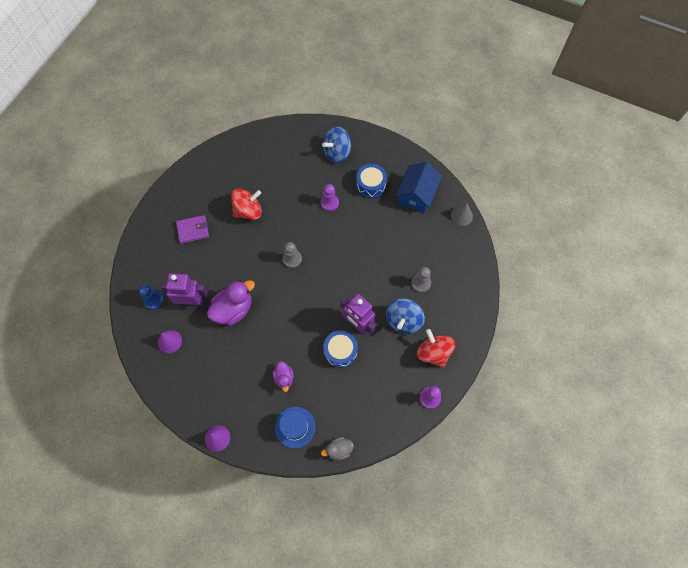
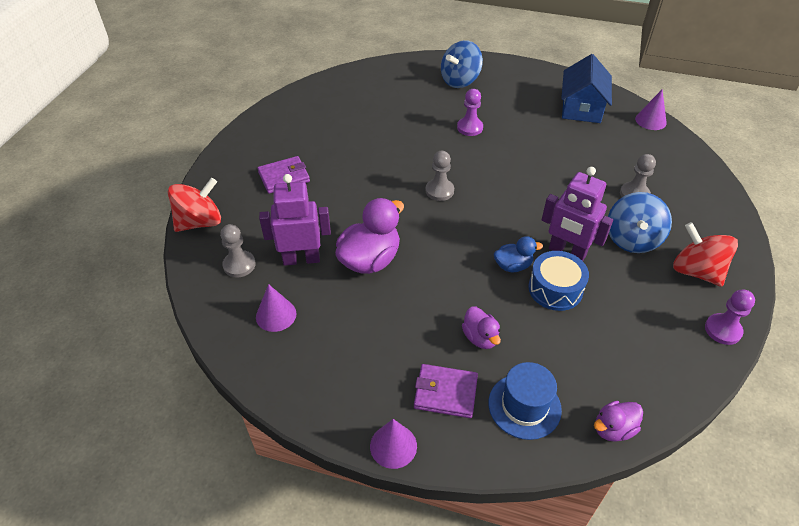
camera: 10 degrees left, 20 degrees down
blue pawn [139,285,164,310] -> grey pawn [220,224,256,278]
red spinning top [231,189,262,220] -> red spinning top moved to [168,178,221,232]
grey duck [321,437,354,460] -> purple duck [594,401,643,442]
blue drum [356,164,387,198] -> none
grey cone [451,203,473,226] -> purple cone [635,89,667,130]
none -> purple wallet [414,364,478,418]
none -> blue duck [494,236,543,272]

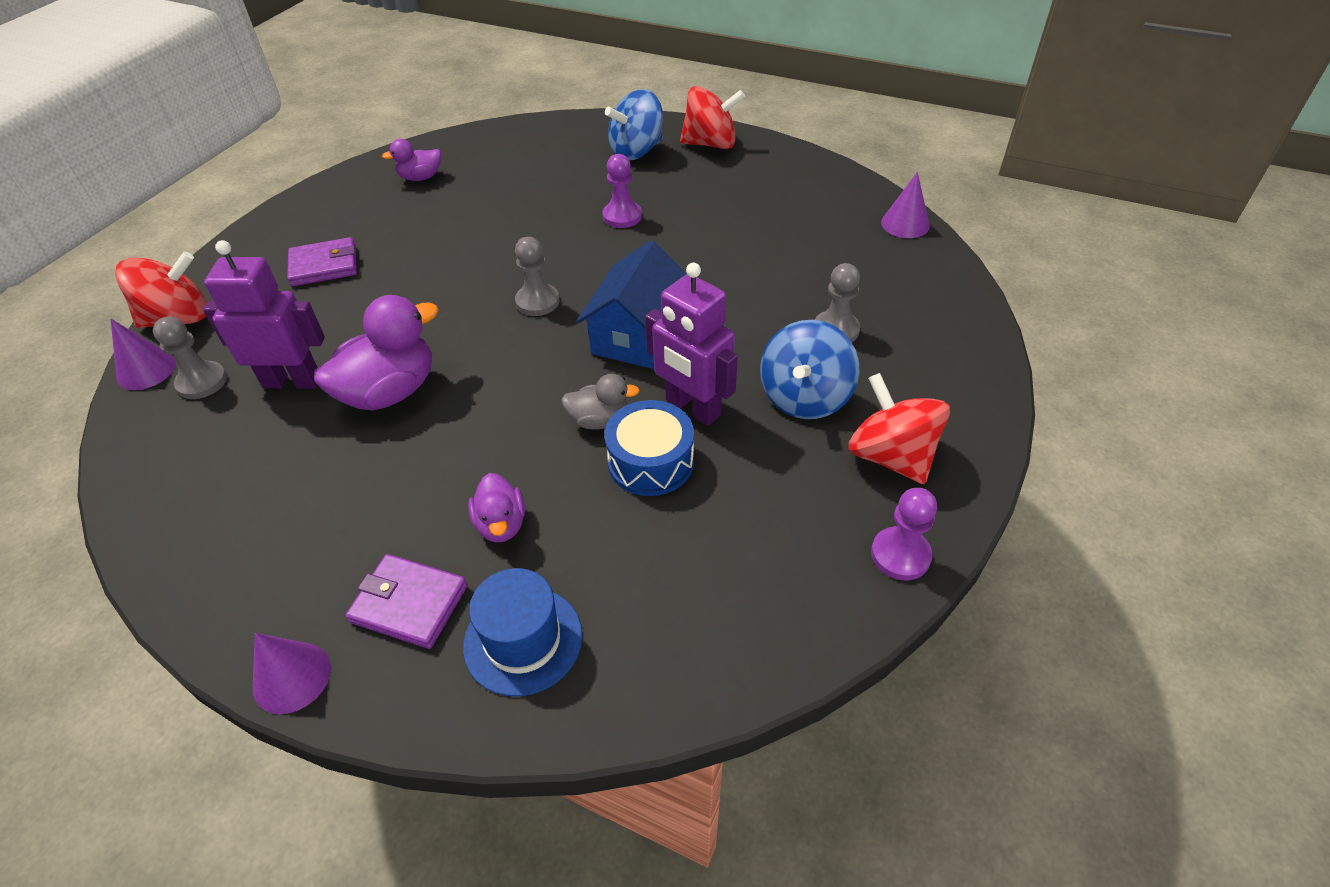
camera: 10 degrees right, 0 degrees up
purple cone [256,284,296,332] -> purple cone moved to [111,319,176,390]
blue duck [494,236,543,272] -> grey duck [561,374,640,429]
blue house [561,54,612,123] -> blue house moved to [576,240,686,369]
purple duck [594,401,643,442] -> purple duck moved to [382,139,441,181]
none -> red spinning top [680,86,745,149]

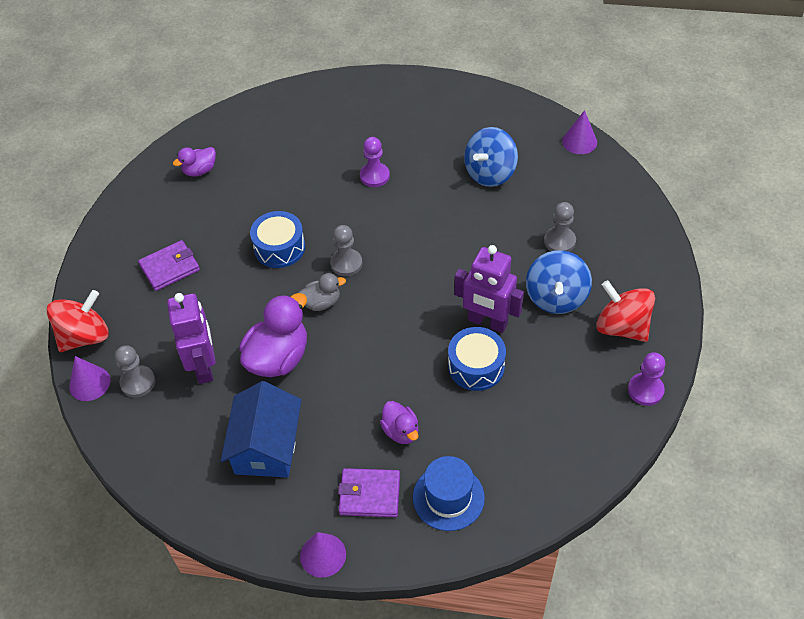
camera: 15 degrees left, 5 degrees up
purple robot [203,240,325,389] -> purple robot turned 90 degrees clockwise [167,293,216,384]
grey duck [561,374,640,429] -> grey duck moved to [298,273,346,311]
blue house [576,240,686,369] -> blue house moved to [221,381,301,478]
blue spinning top [605,89,663,161] -> blue spinning top moved to [464,127,518,187]
red spinning top [680,86,745,149] -> none
none -> blue drum [250,211,305,268]

